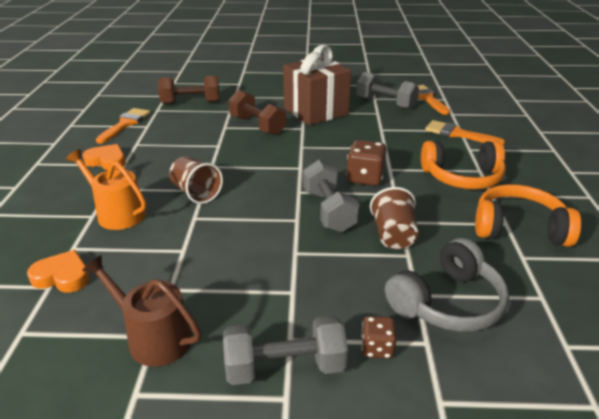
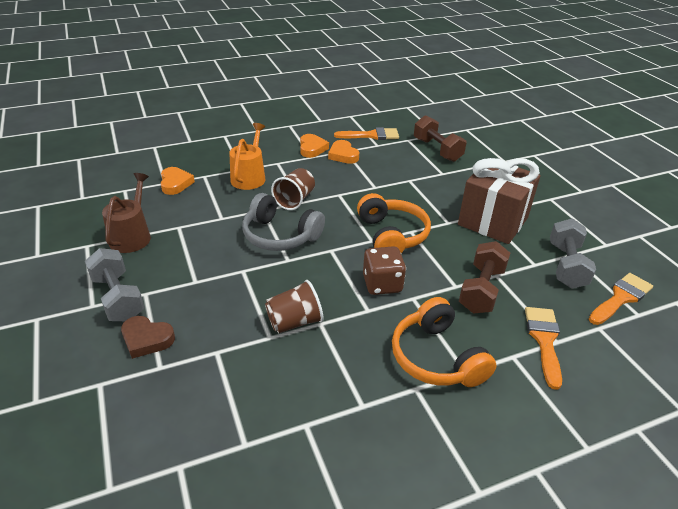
camera: 65 degrees right, 5 degrees up
brown dumbbell [228,90,286,135] -> brown dumbbell moved to [459,241,510,314]
grey dumbbell [303,160,360,232] -> none
brown dice [361,316,397,358] -> brown heart [121,316,175,359]
grey headphones [385,238,509,332] -> grey headphones moved to [242,193,325,251]
orange headphones [475,184,581,247] -> orange headphones moved to [357,193,431,253]
none -> orange heart [328,140,359,164]

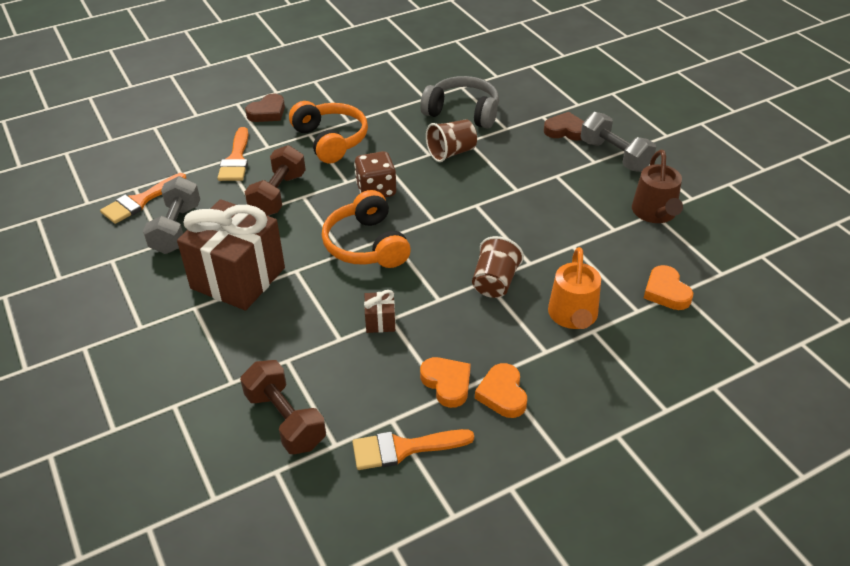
camera: 175 degrees right, 5 degrees up
grey headphones [242,193,325,251] -> grey headphones moved to [420,76,499,129]
none -> brown heart [245,93,285,122]
none -> brown gift [364,290,395,333]

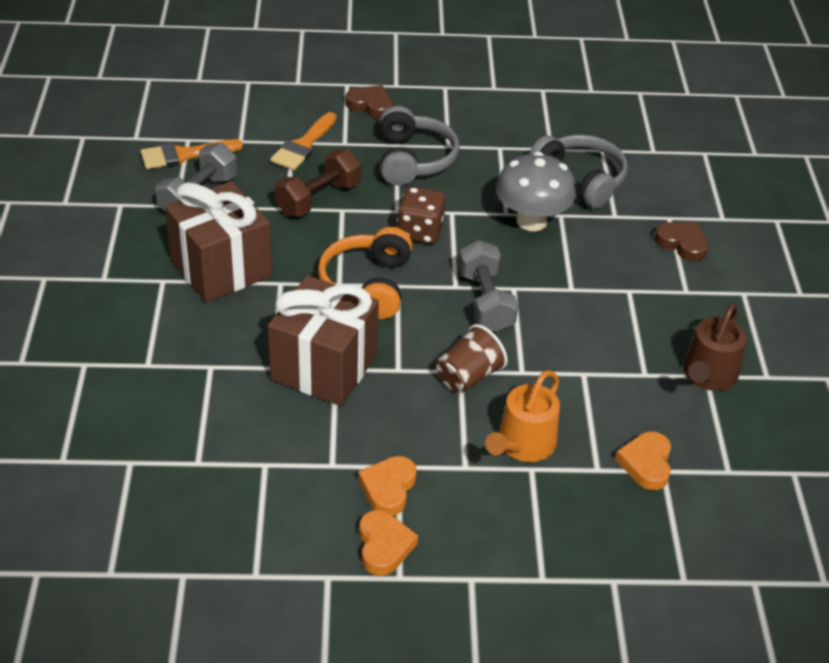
camera: 25 degrees right, 0 degrees up
brown dumbbell [240,360,326,454] -> none
brown heart [245,93,285,122] -> brown heart turned 135 degrees counterclockwise [346,85,393,119]
orange headphones [289,101,368,163] -> grey headphones [379,106,460,186]
orange brush [352,429,474,470] -> none
brown gift [364,290,395,333] -> brown gift [268,275,379,406], size x2.49
orange heart [420,357,471,408] -> orange heart moved to [359,510,418,576]
brown cup [426,119,477,162] -> grey mushroom [496,152,576,231]
grey dumbbell [581,112,656,172] -> grey dumbbell moved to [458,240,518,333]

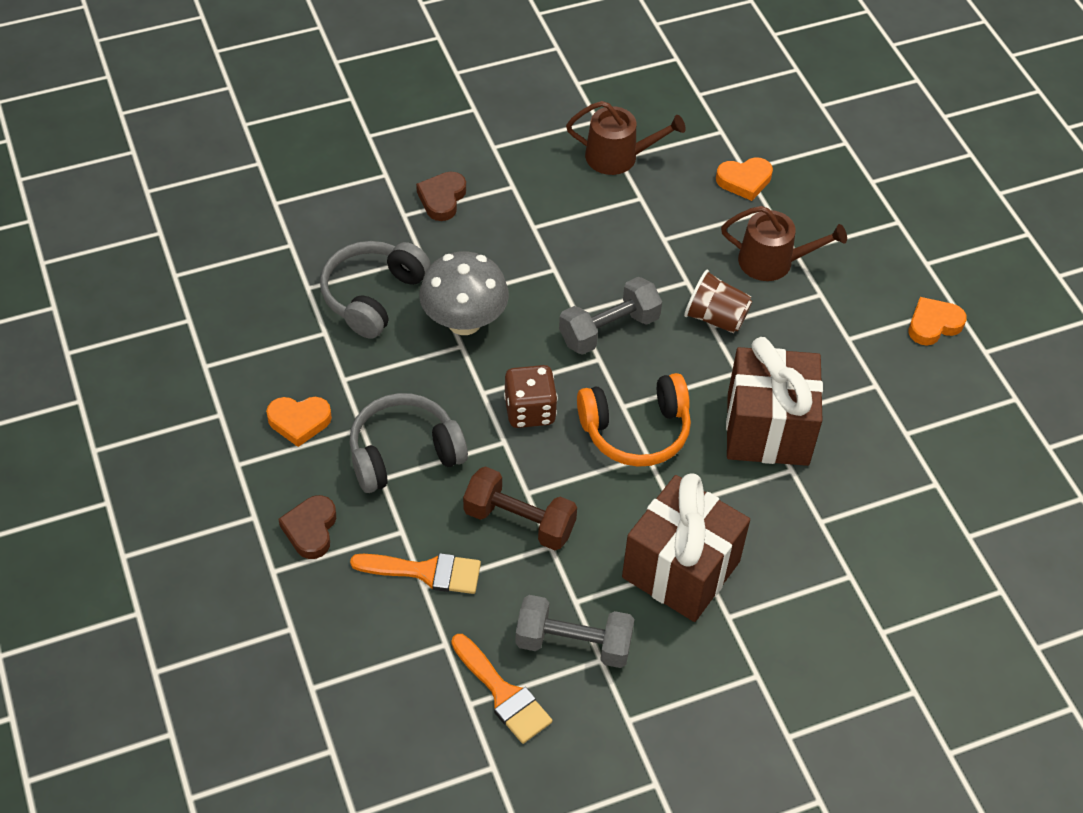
camera: 110 degrees left, 10 degrees up
orange heart [358,456,417,516] -> orange heart moved to [266,397,332,447]
orange watering can [485,370,560,462] -> brown watering can [721,206,847,281]

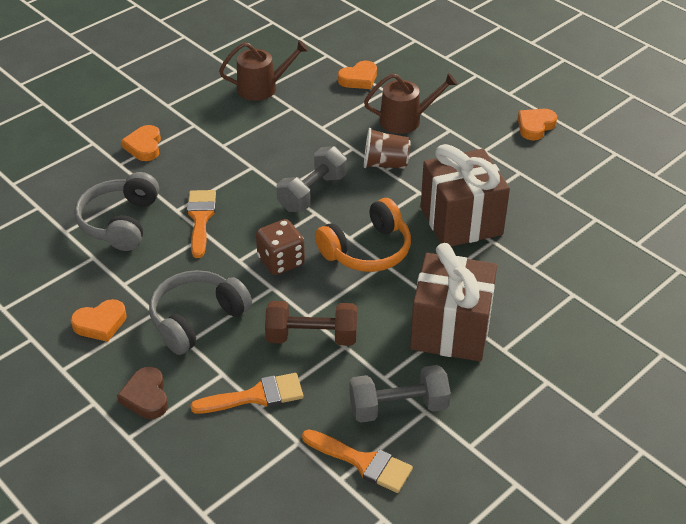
camera: 20 degrees left, 10 degrees down
brown heart [416,172,466,221] -> orange heart [121,125,161,161]
grey mushroom [419,251,509,335] -> orange brush [187,190,216,258]

